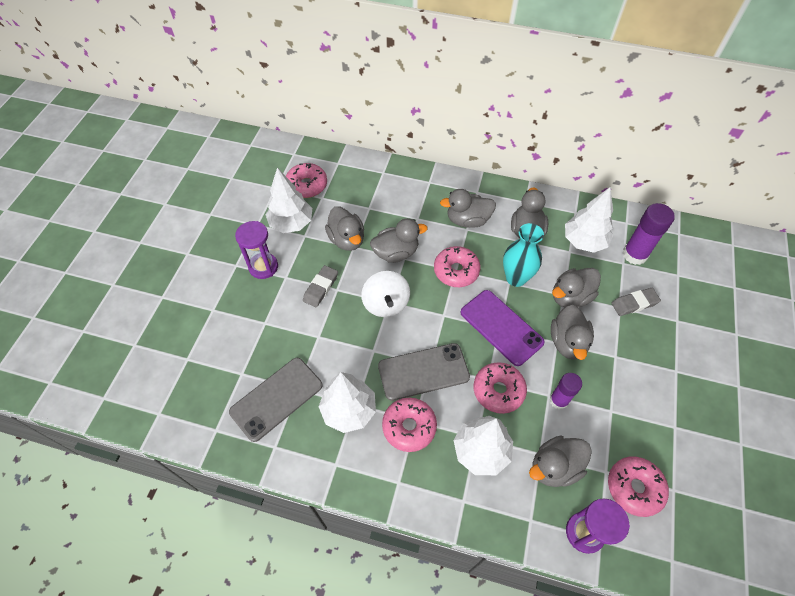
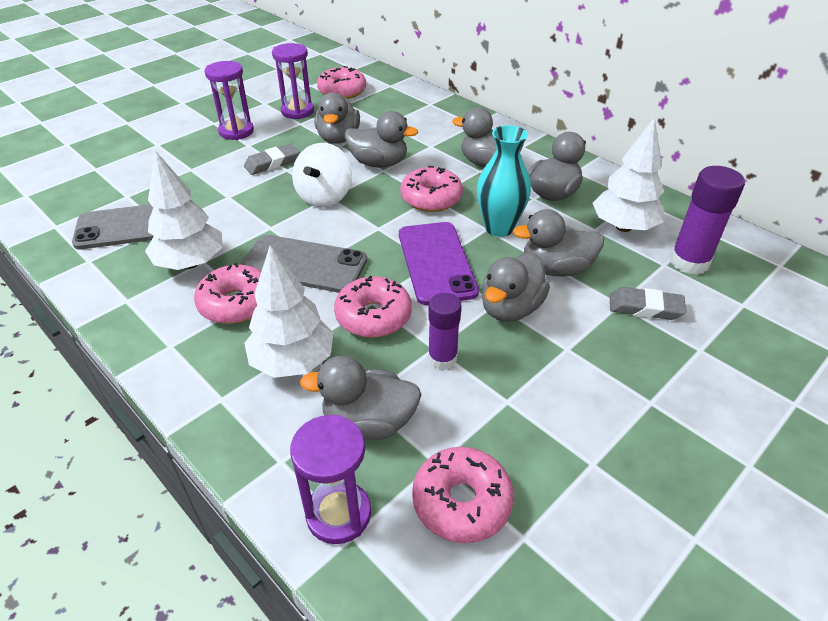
camera: 30 degrees right, 15 degrees down
white tree [266,168,312,233] -> purple hourglass [272,43,314,119]

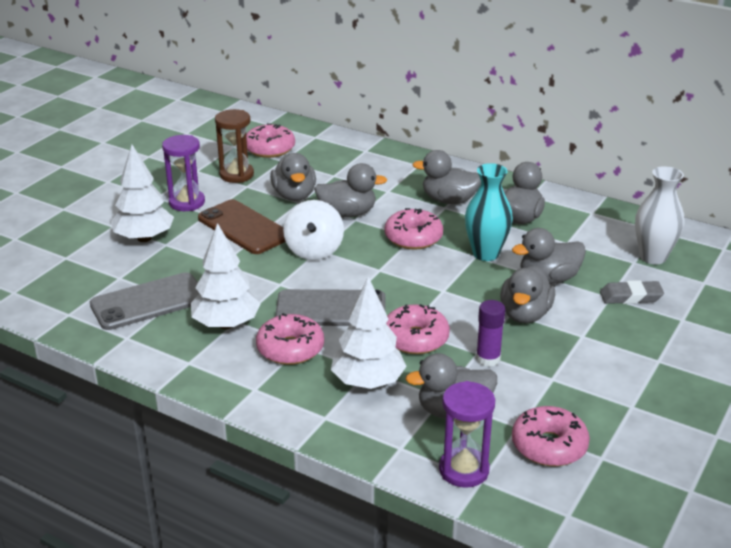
camera: 15 degrees left, 10 degrees down
grey eraser [244,144,299,175] -> brown phone [198,199,286,254]
purple hourglass [272,43,314,119] -> brown hourglass [215,109,254,183]
purple phone [399,222,479,305] -> none
white tree [593,117,664,232] -> white tree moved to [111,145,174,242]
purple glue stick [670,166,745,275] -> white vase [635,166,684,265]

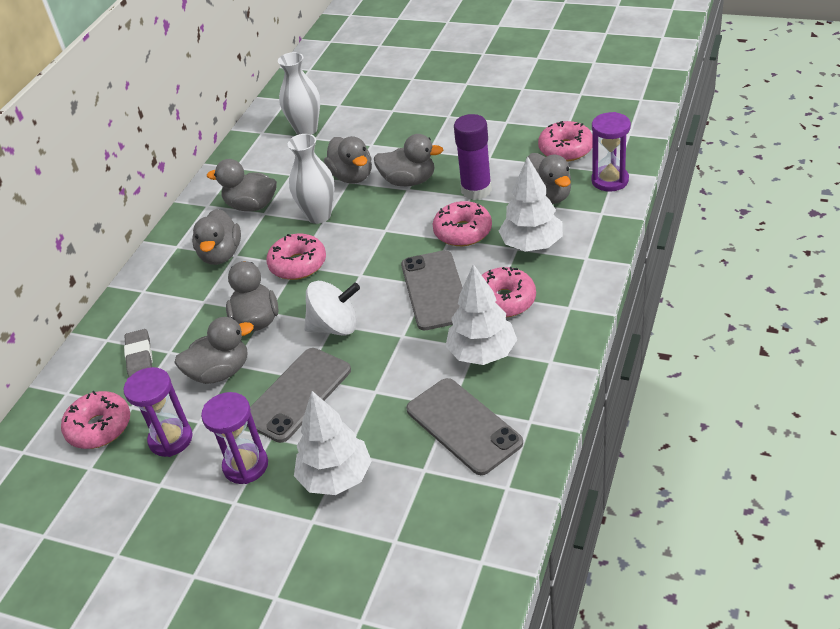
camera: 95 degrees left, 10 degrees up
brown phone [198,199,286,254] -> grey phone [247,348,351,443]
brown hourglass [215,109,254,183] -> purple hourglass [124,367,193,457]
turquoise vase [465,163,513,261] -> white vase [288,134,335,224]
purple glue stick [476,300,505,367] -> purple glue stick [454,114,492,200], size x1.52
grey eraser [600,280,664,304] -> grey eraser moved to [124,329,153,377]

